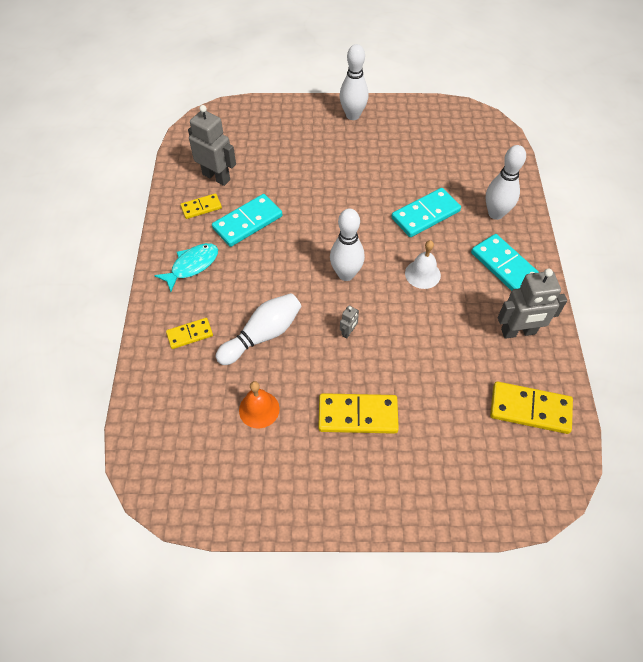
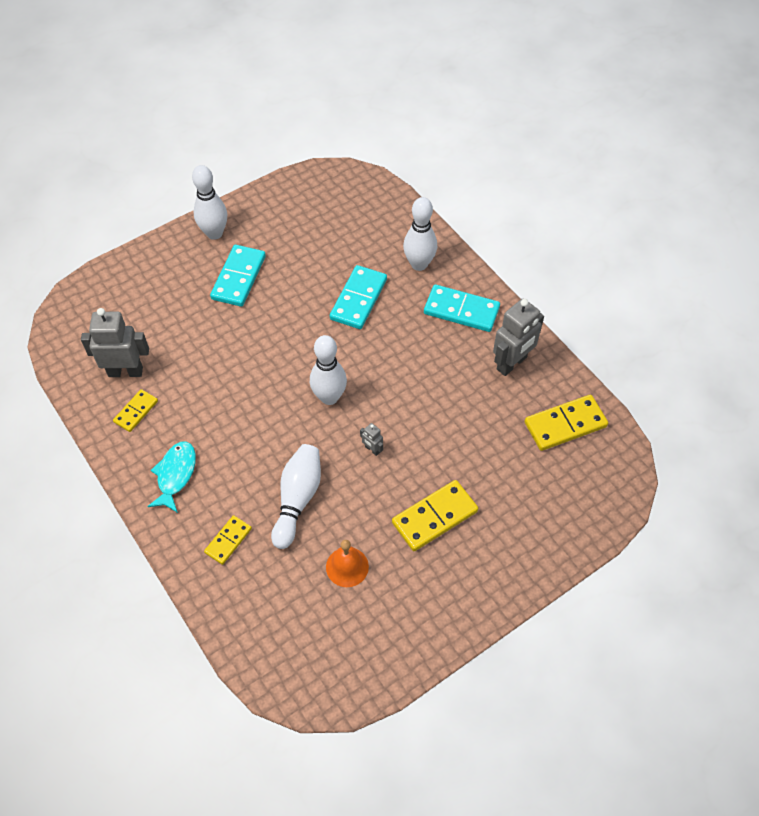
camera: 35 degrees left, 0 degrees up
turquoise domino [212,194,282,247] -> turquoise domino moved to [210,245,266,307]
grey robot [340,306,359,339] -> grey robot turned 135 degrees clockwise [360,423,383,456]
white bell [405,240,441,289] -> none

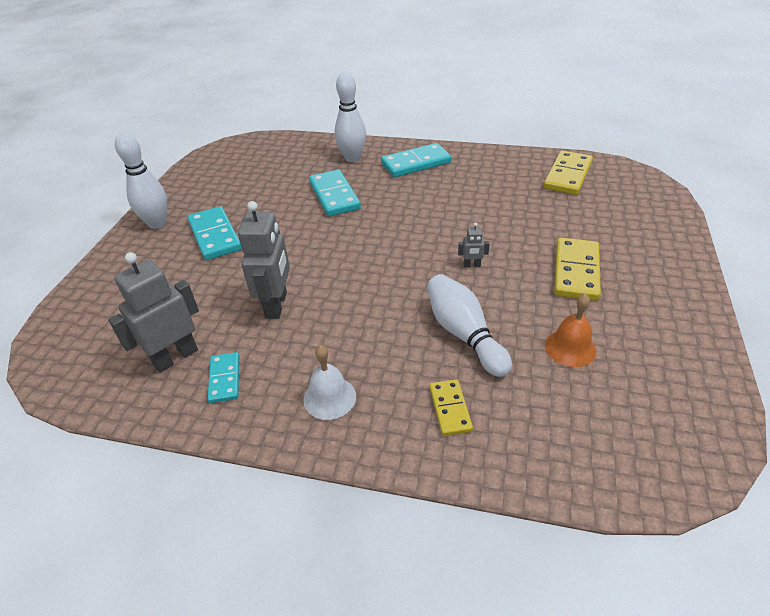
camera: 40 degrees left, 15 degrees down
yellow domino [113,389,158,432] -> turquoise domino [207,352,239,403]
turquoise fish [147,441,196,513] -> white bell [303,345,356,420]
white bowling pin [310,335,347,405] -> none
grey robot [493,298,544,376] -> grey robot moved to [238,201,290,319]

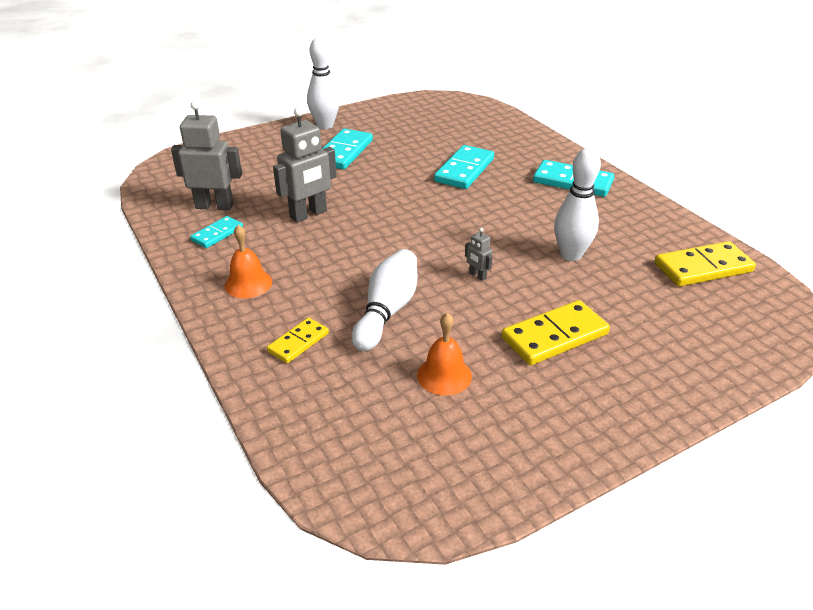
camera: 45 degrees right, 5 degrees down
white bell [303,345,356,420] -> orange bell [225,225,272,298]
white bowling pin [335,73,366,162] -> white bowling pin moved to [554,148,601,261]

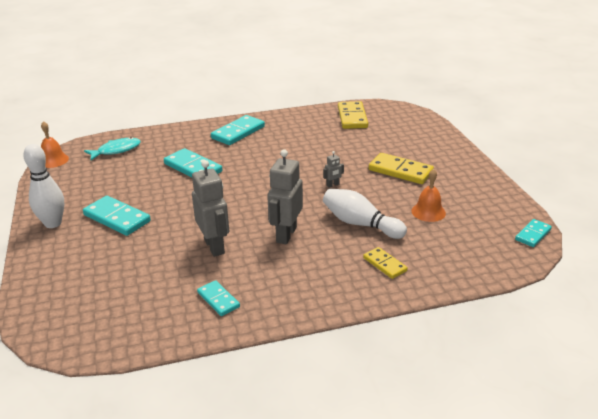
camera: 75 degrees left, 5 degrees down
grey robot [171,101,242,210] -> grey robot moved to [267,149,303,244]
orange bell [225,225,272,298] -> orange bell moved to [41,121,69,168]
yellow domino [502,300,610,365] -> yellow domino turned 45 degrees counterclockwise [369,153,434,184]
white bowling pin [554,148,601,261] -> none
none -> turquoise fish [84,137,141,160]
none -> turquoise domino [515,219,552,247]

